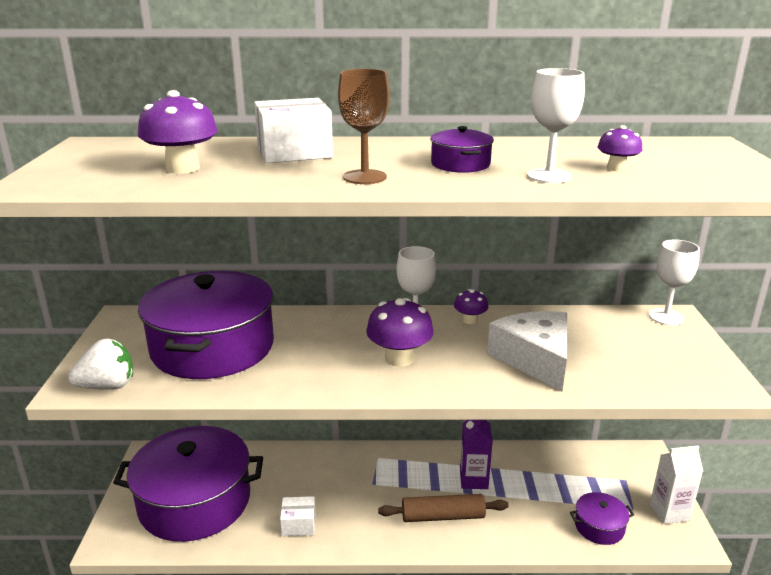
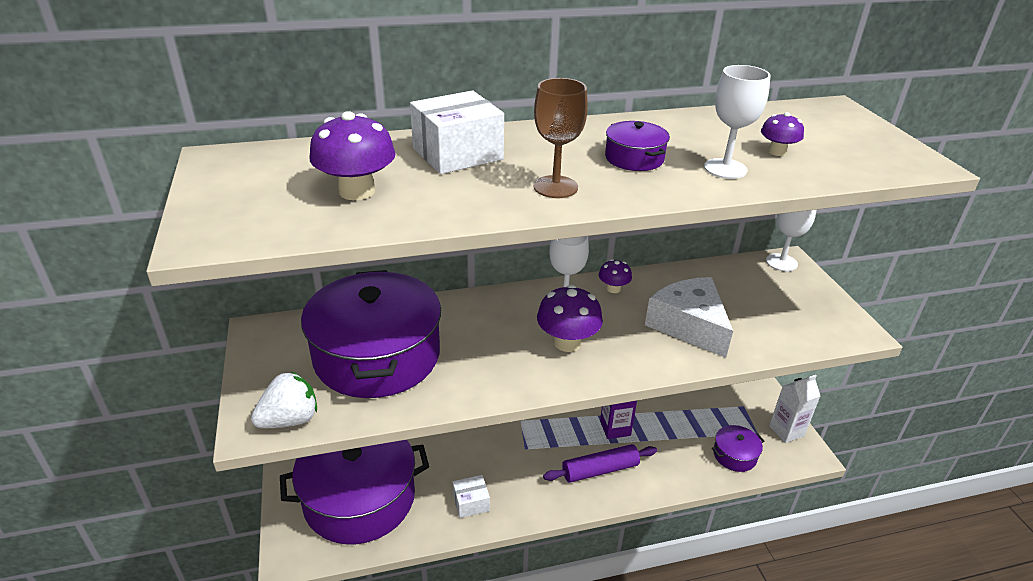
camera: 15 degrees left, 10 degrees up
brown rolling pin [378,494,509,522] -> purple rolling pin [543,444,657,483]

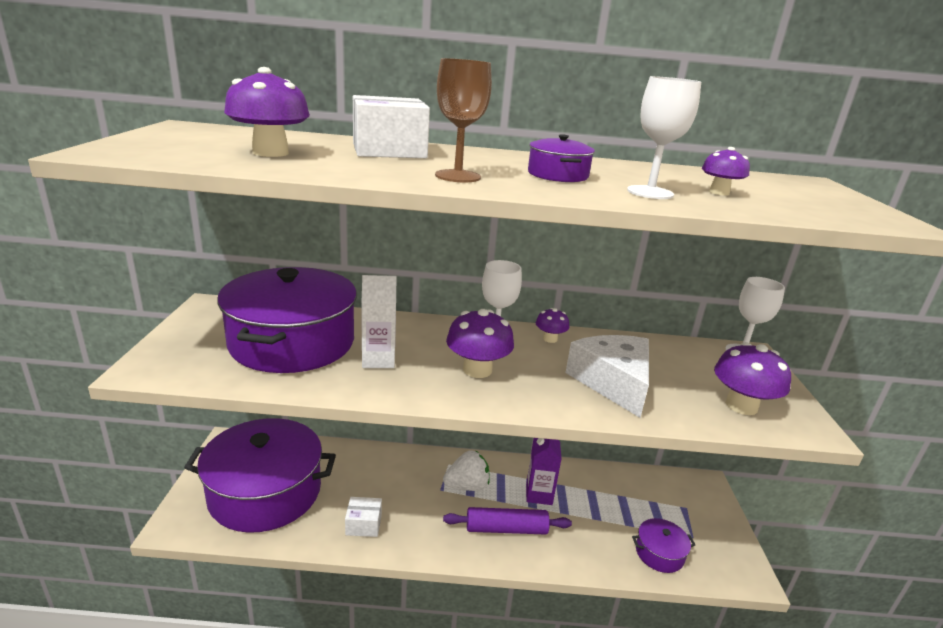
camera: 15 degrees right, 10 degrees down
white strawberry [251,372,317,428] -> white strawberry moved to [443,451,490,491]
white carton [769,375,820,443] -> white carton moved to [361,275,397,368]
none -> purple mushroom [714,342,791,415]

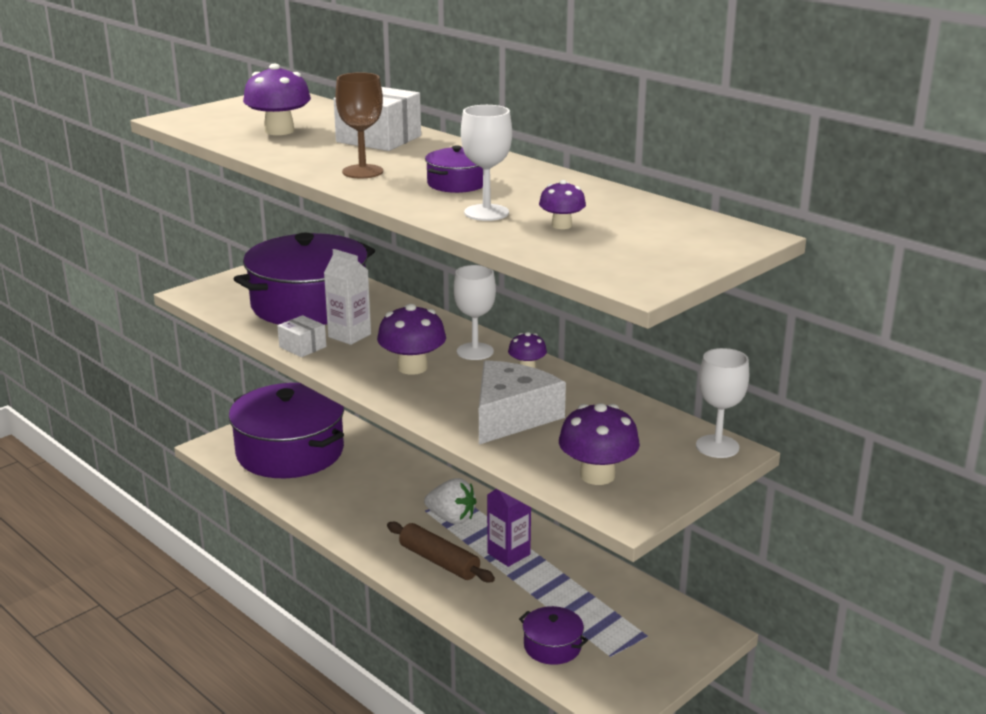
camera: 45 degrees right, 0 degrees up
white box [345,497,382,537] -> white box moved to [277,315,326,357]
purple rolling pin [443,507,572,535] -> brown rolling pin [387,522,495,583]

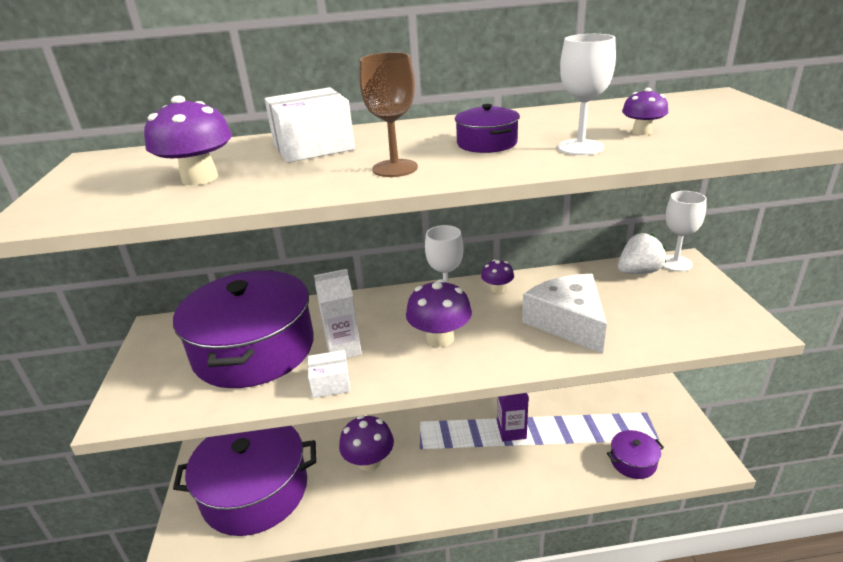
camera: 50 degrees left, 5 degrees up
brown rolling pin [387,522,495,583] -> none
white strawberry [424,478,477,524] -> white strawberry moved to [618,233,666,274]
purple mushroom [559,403,640,485] -> purple mushroom moved to [339,416,394,471]

